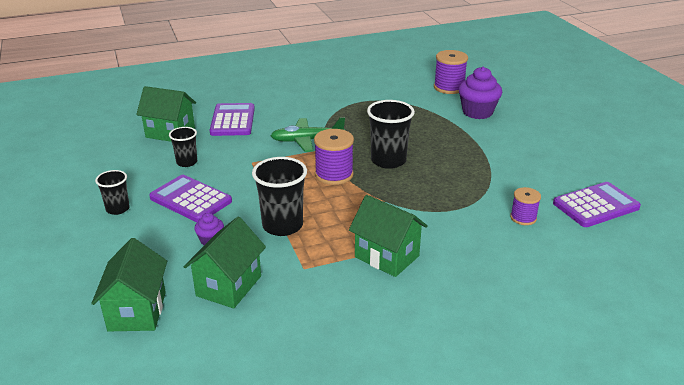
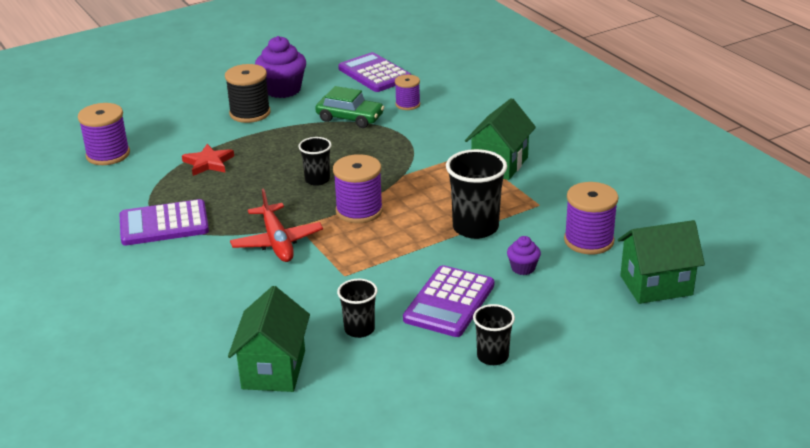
camera: 100 degrees left, 0 degrees up
green house [184,217,266,308] -> purple spool [564,182,619,255]
purple calculator [210,103,255,136] -> purple calculator moved to [120,199,209,245]
green plane [270,117,345,152] -> red plane [230,189,323,262]
black cup [367,100,415,169] -> black cup [298,137,332,186], size x0.59
purple cupcake [458,67,502,119] -> purple cupcake moved to [255,36,306,98]
none -> red star [182,144,234,176]
none -> black spool [225,64,271,123]
none -> green car [315,86,384,128]

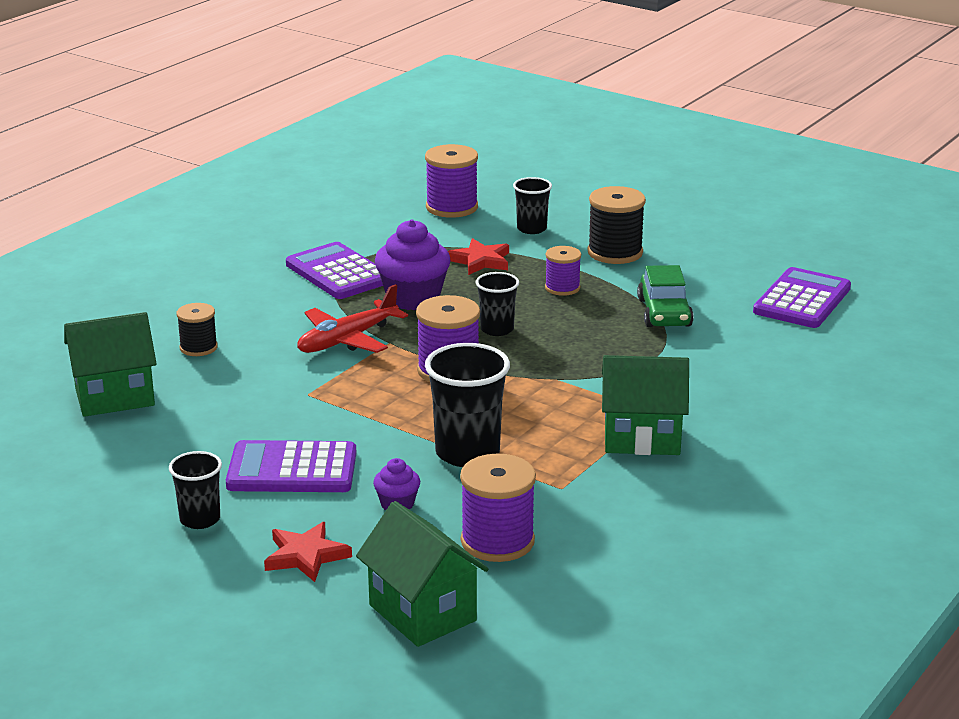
camera: 65 degrees right, 5 degrees down
purple cupcake [255,36,306,98] -> purple cupcake moved to [375,219,450,310]
black cup [337,279,378,338] -> black cup moved to [513,177,552,234]
purple spool [395,75,420,110] -> purple spool moved to [545,246,581,296]
none -> black spool [176,303,218,356]
none -> red star [264,522,352,582]

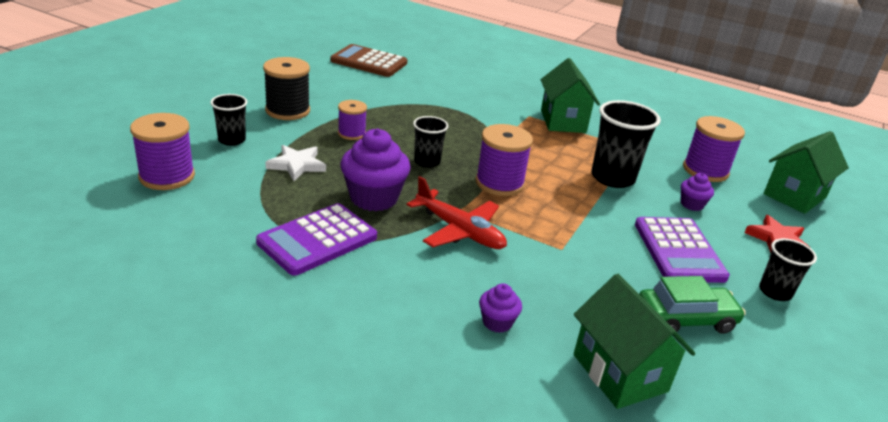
camera: 100 degrees left, 5 degrees up
black spool [176,303,218,356] -> purple cupcake [479,283,522,333]
red star [448,238,509,275] -> white star [266,145,326,181]
green car [637,265,694,327] -> green car moved to [639,276,746,334]
purple calculator [753,267,851,328] -> brown calculator [330,44,407,77]

